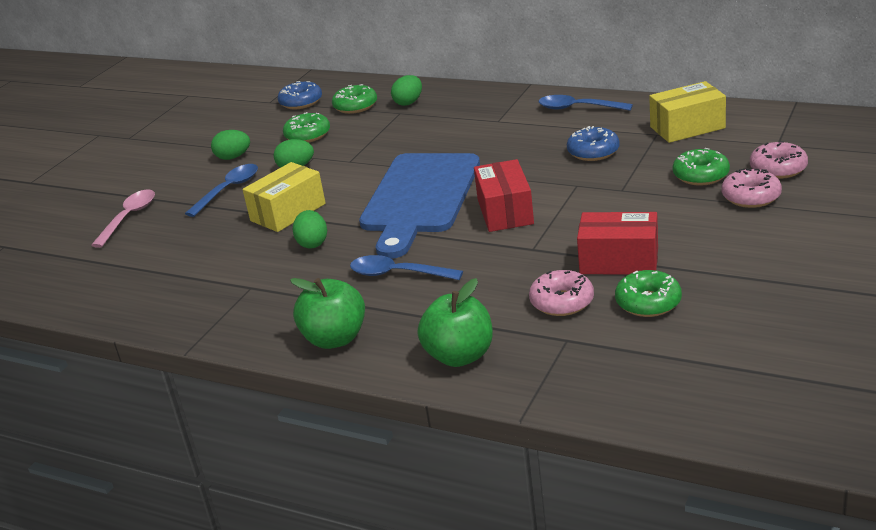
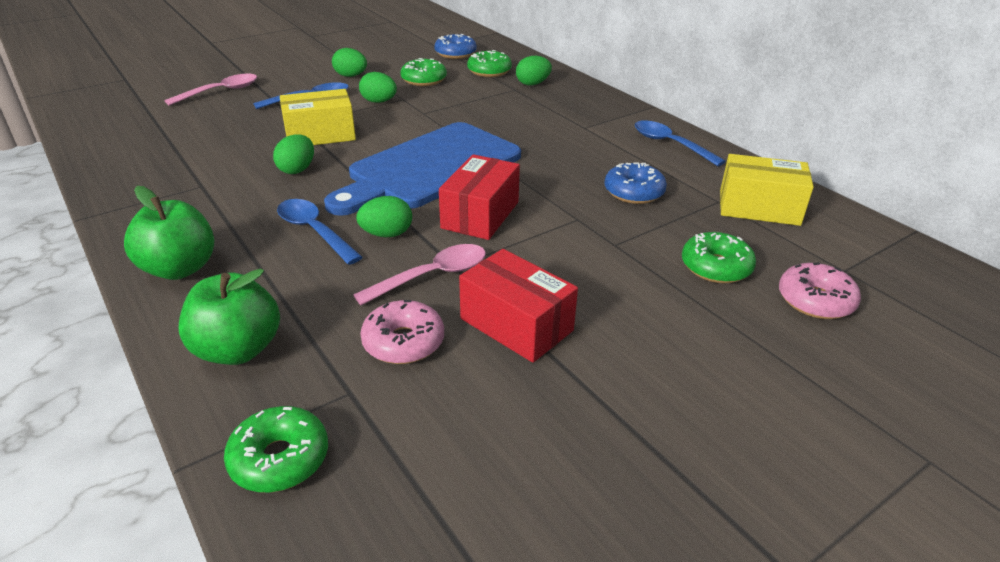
camera: 25 degrees right, 5 degrees up
green donut [615,270,682,317] -> green donut moved to [224,406,328,493]
pink donut [722,169,782,208] -> none
none -> pink spoon [353,244,486,305]
none -> green egg [356,196,412,237]

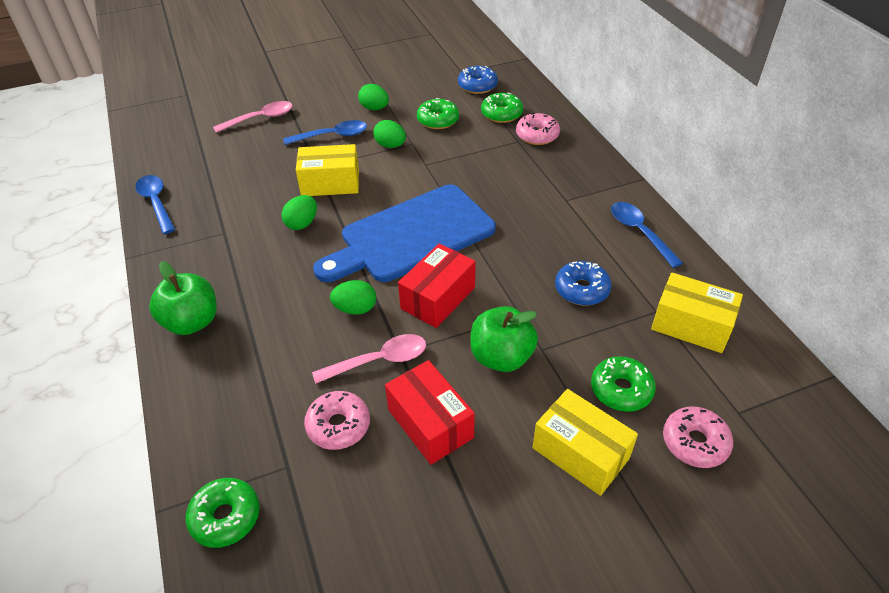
camera: 15 degrees right, 10 degrees up
green apple [179,268,280,365] -> green apple moved to [471,306,538,372]
blue spoon [277,199,363,265] -> blue spoon moved to [135,175,175,234]
green egg [516,56,552,85] -> pink donut [516,113,560,145]
none -> yellow box [533,389,638,496]

